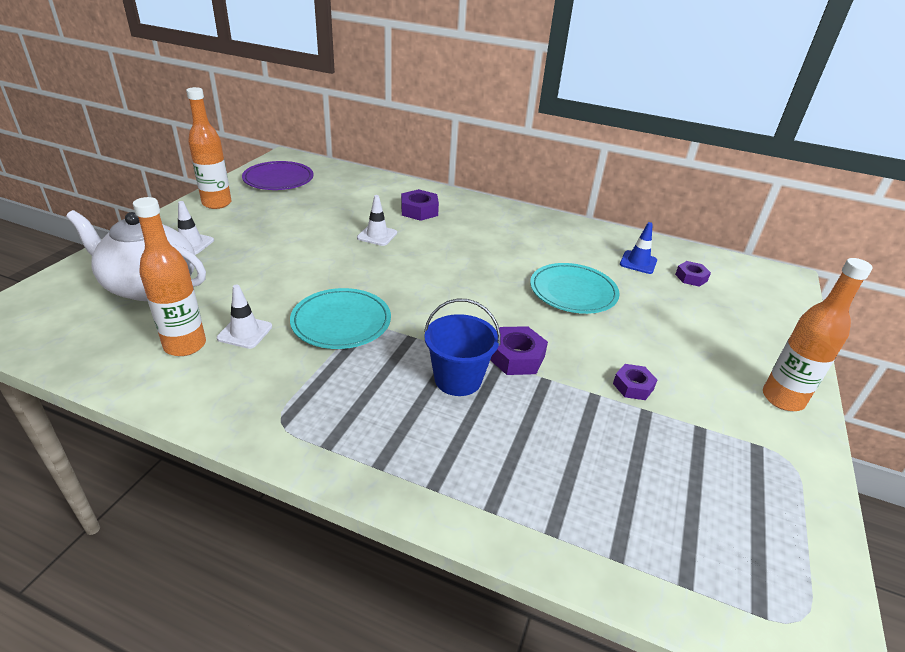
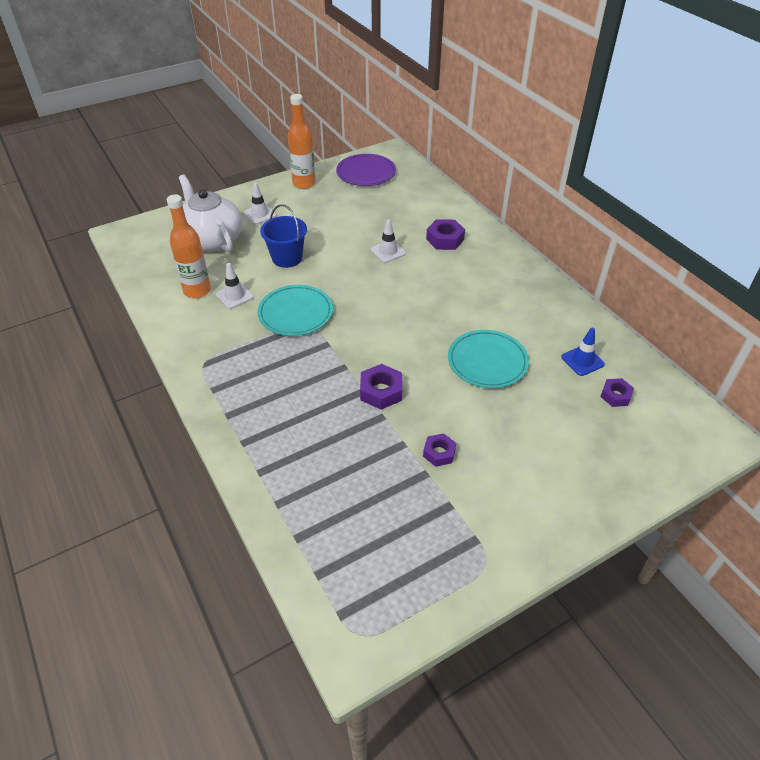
camera: 40 degrees right, 10 degrees up
blue bucket [424,299,501,396] -> blue bucket moved to [260,204,307,268]
orange bottle [763,258,873,411] -> none

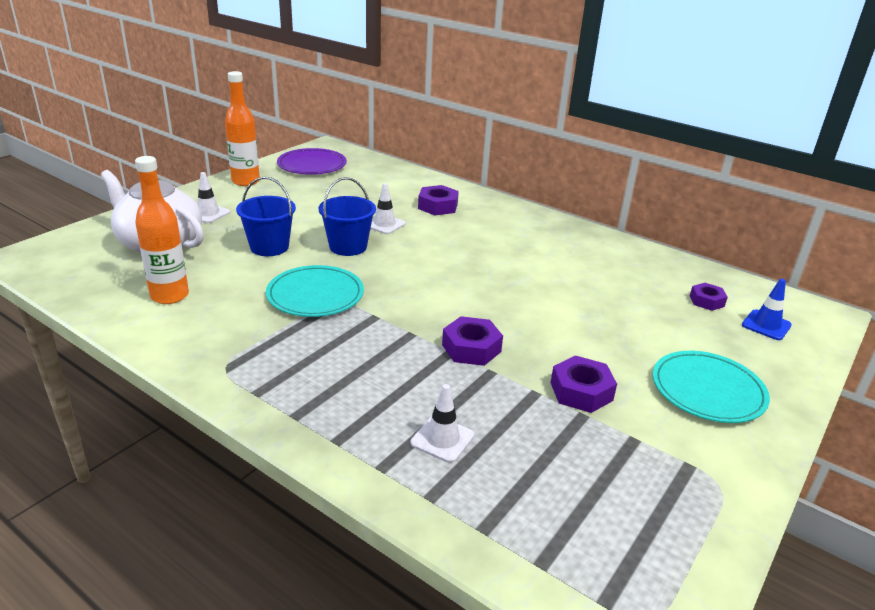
camera: 25 degrees left, 15 degrees down
white traffic cone [216,263,254,309] -> white traffic cone moved to [410,384,474,463]
purple nut [423,433,456,467] -> purple nut [550,355,617,413], size x1.50
turquoise plate [448,330,529,388] -> turquoise plate moved to [653,351,770,423]
blue traffic cone [561,328,605,376] -> blue traffic cone moved to [742,279,792,340]
none -> blue bucket [319,177,376,256]

